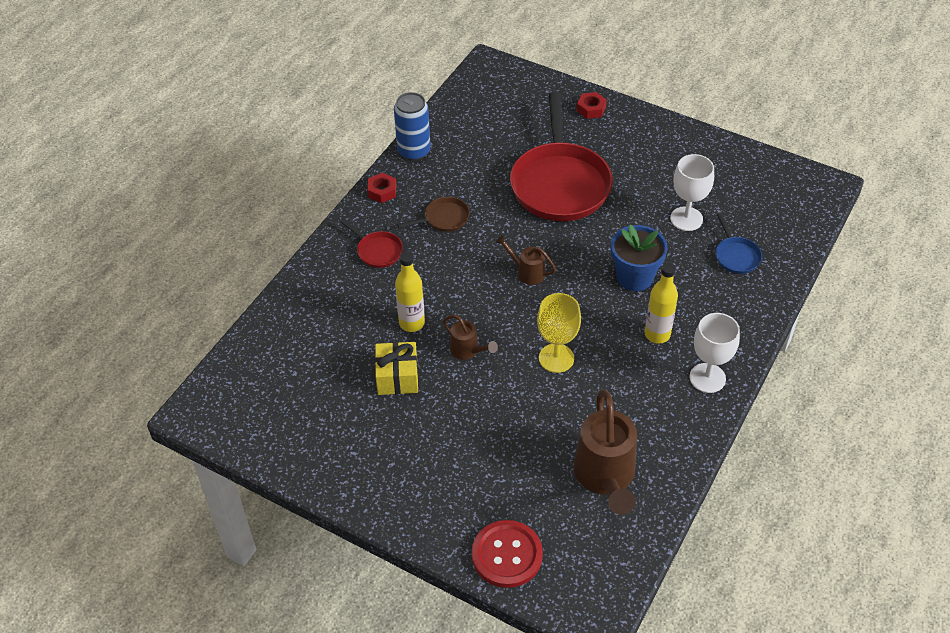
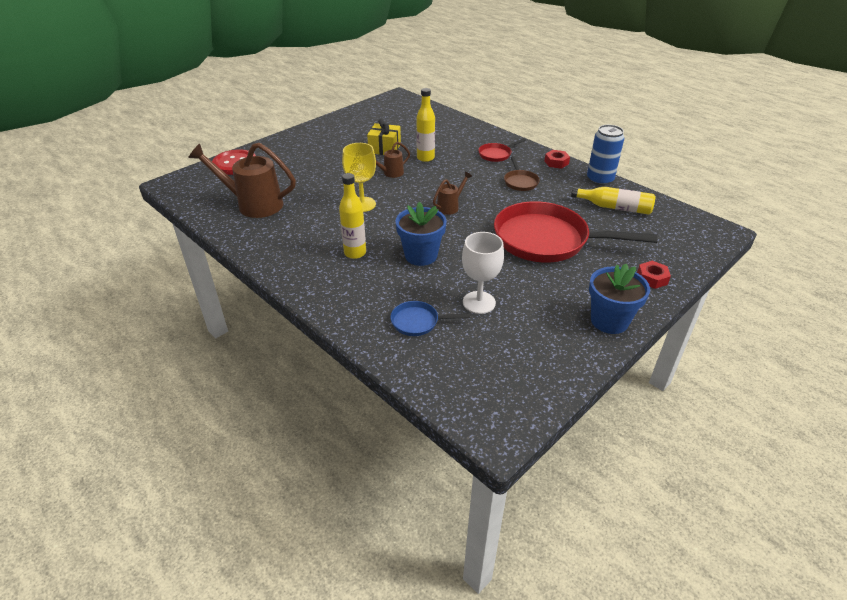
camera: 105 degrees right, 10 degrees down
white goblet [689,313,740,393] -> none
none -> yellow bottle [571,187,656,214]
none -> blue flower pot [589,264,650,334]

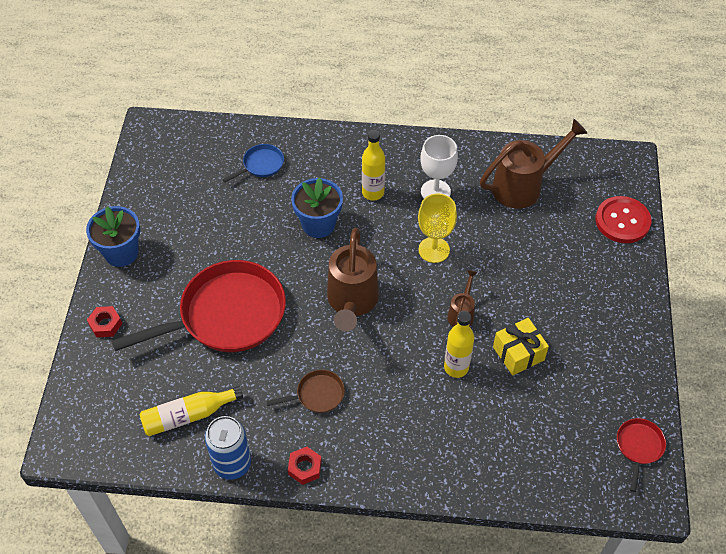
camera: 140 degrees right, 15 degrees up
brown watering can [433,172,472,215] -> brown watering can [327,228,379,331], size x1.99
white goblet [462,232,504,314] -> white goblet moved to [420,135,458,198]
red pan [478,138,526,162] -> red pan moved to [617,418,666,492]
brown pan [504,156,540,191] -> brown pan turned 120 degrees clockwise [266,370,345,413]

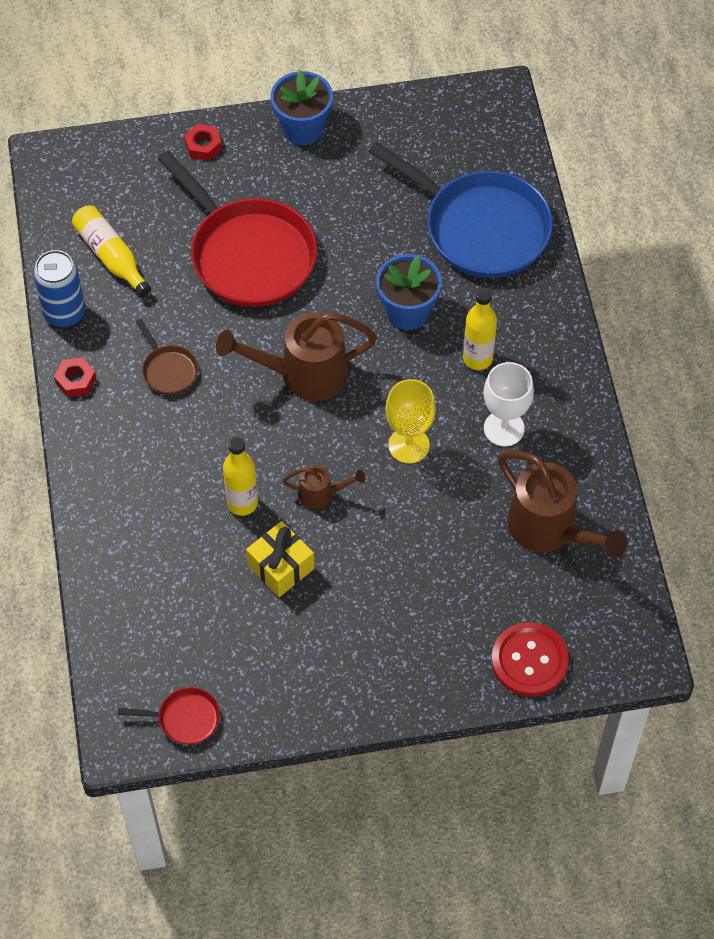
camera: 75 degrees right, 5 degrees up
blue pan [222,144,284,182] -> blue pan [369,142,553,278], size x2.32

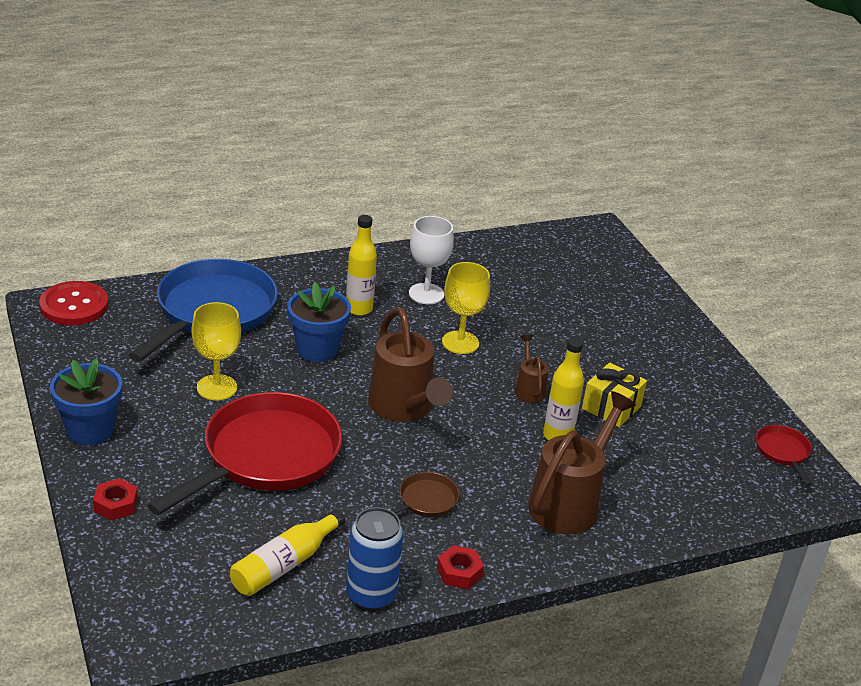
camera: 105 degrees left, 25 degrees down
red button [491,622,569,697] -> red button moved to [39,281,109,325]
brown watering can [498,451,627,558] -> brown watering can moved to [528,391,636,535]
none -> yellow goblet [192,302,241,401]

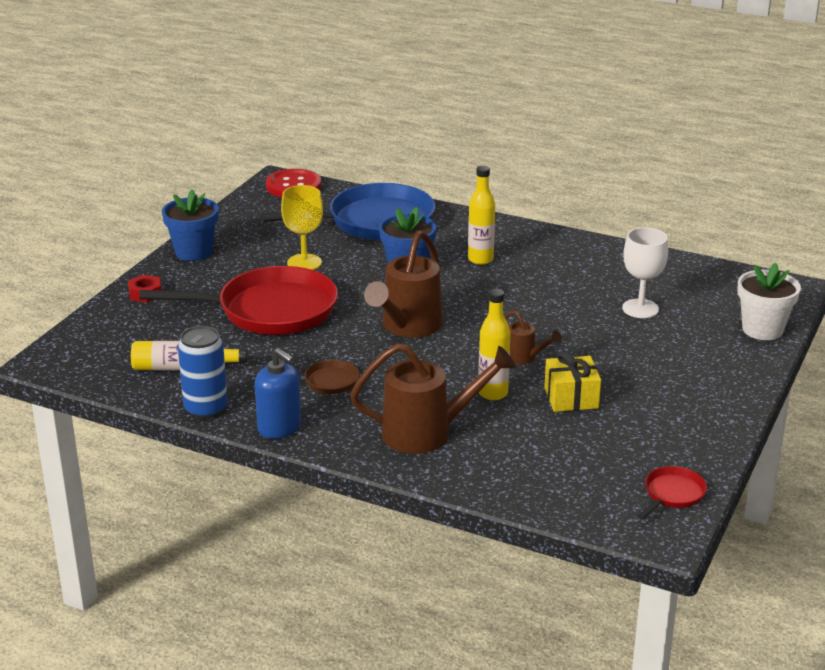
camera: 50 degrees right, 5 degrees down
white goblet [409,216,454,304] -> white goblet moved to [622,227,668,318]
red nut [437,545,484,589] -> blue soap dispenser [254,348,301,439]
yellow goblet [442,262,490,354] -> none
brown watering can [515,335,549,403] -> brown watering can turned 90 degrees clockwise [504,311,562,364]
none -> white flower pot [737,263,801,340]

